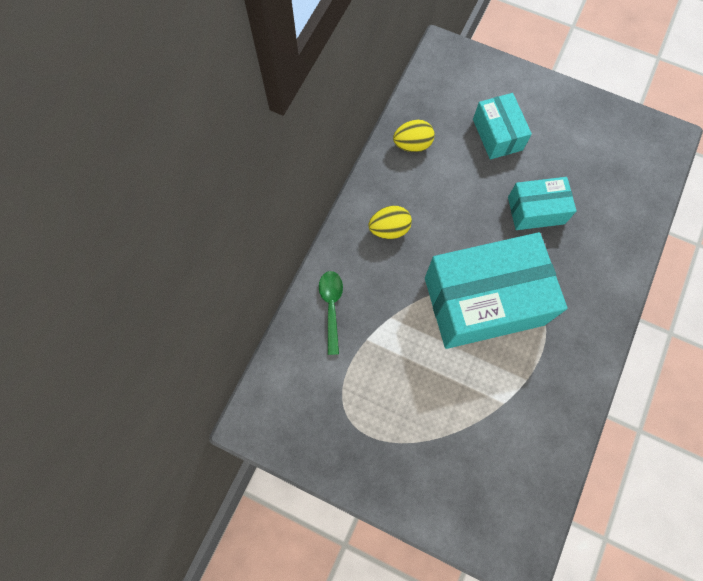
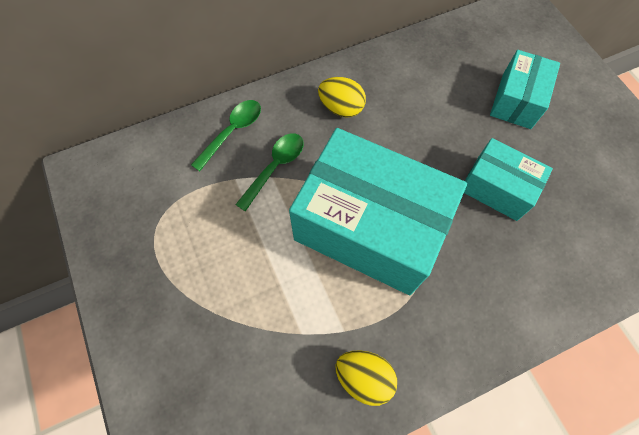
camera: 40 degrees right, 5 degrees down
yellow egg [393,120,435,152] -> yellow egg moved to [335,350,397,406]
none -> green spoon [235,133,303,211]

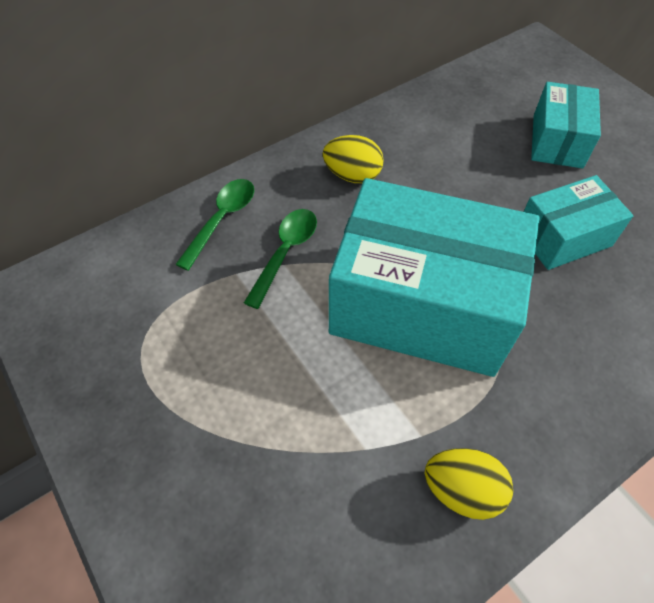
camera: 10 degrees left, 10 degrees down
turquoise box [464,138,553,221] -> turquoise box turned 45 degrees counterclockwise [524,175,633,270]

